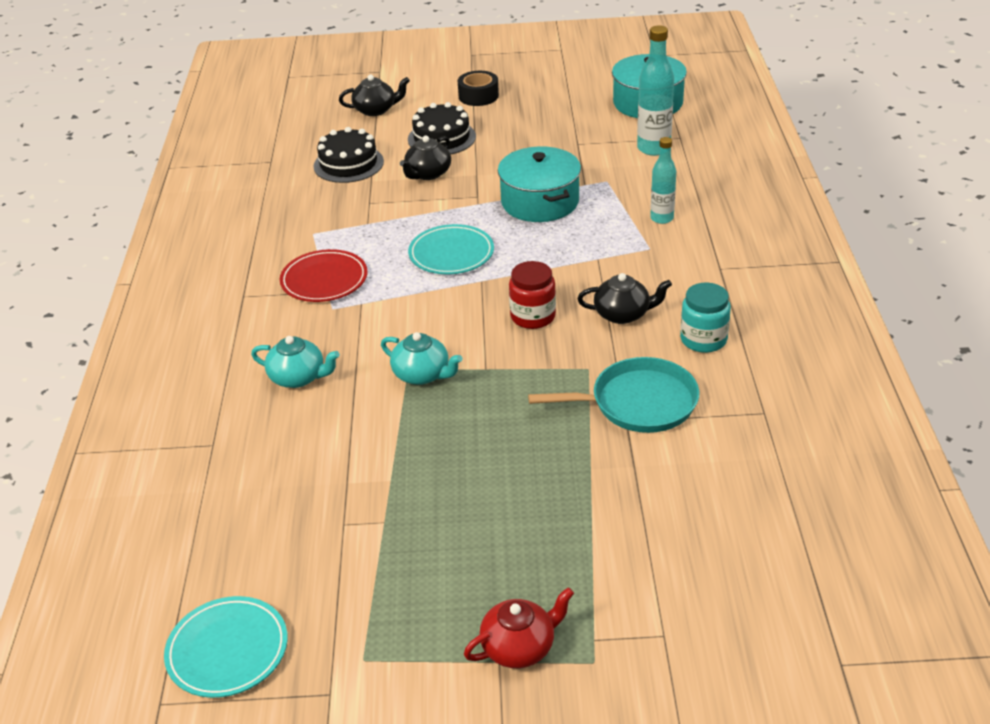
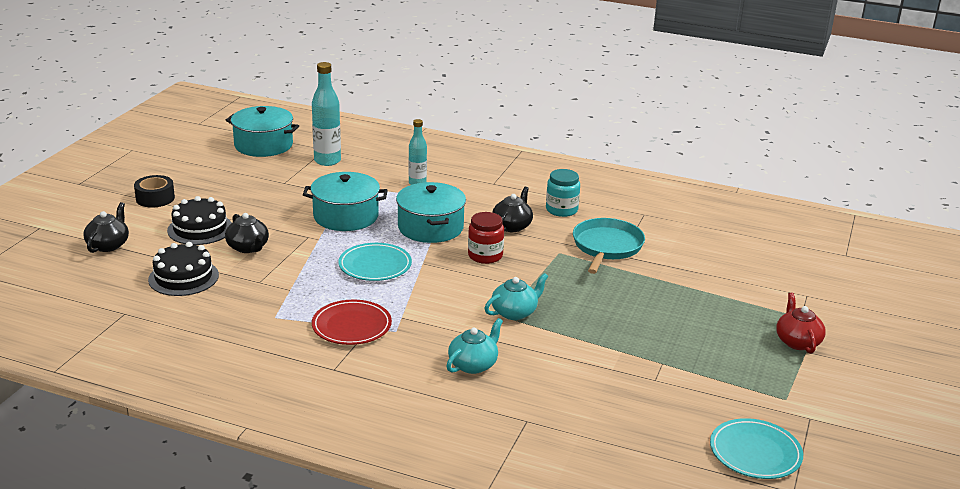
camera: 70 degrees left, 10 degrees down
none -> turquoise pot [396,182,466,243]

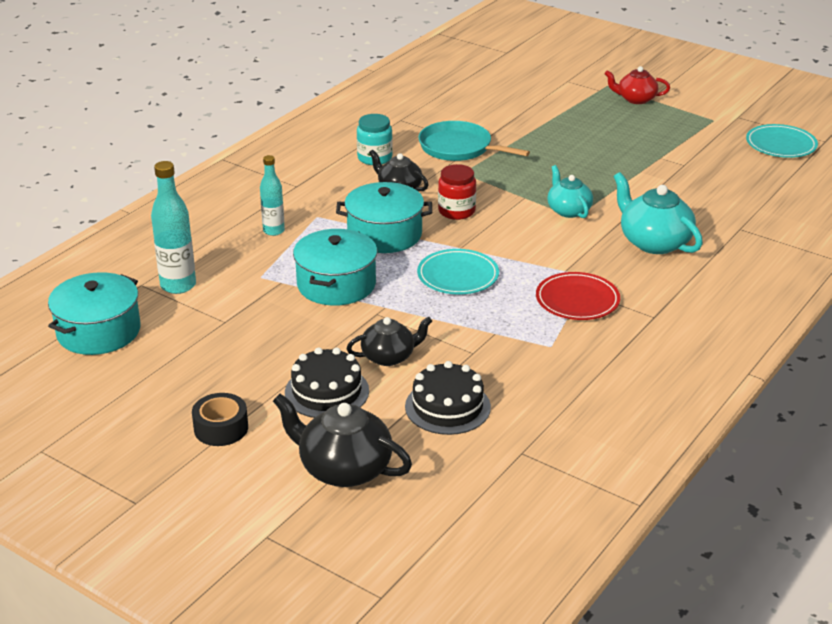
camera: 75 degrees left, 5 degrees up
black teapot [83,202,129,253] -> black teapot [273,394,412,487], size x1.56
turquoise teapot [446,318,503,374] -> turquoise teapot [614,172,703,254], size x1.56

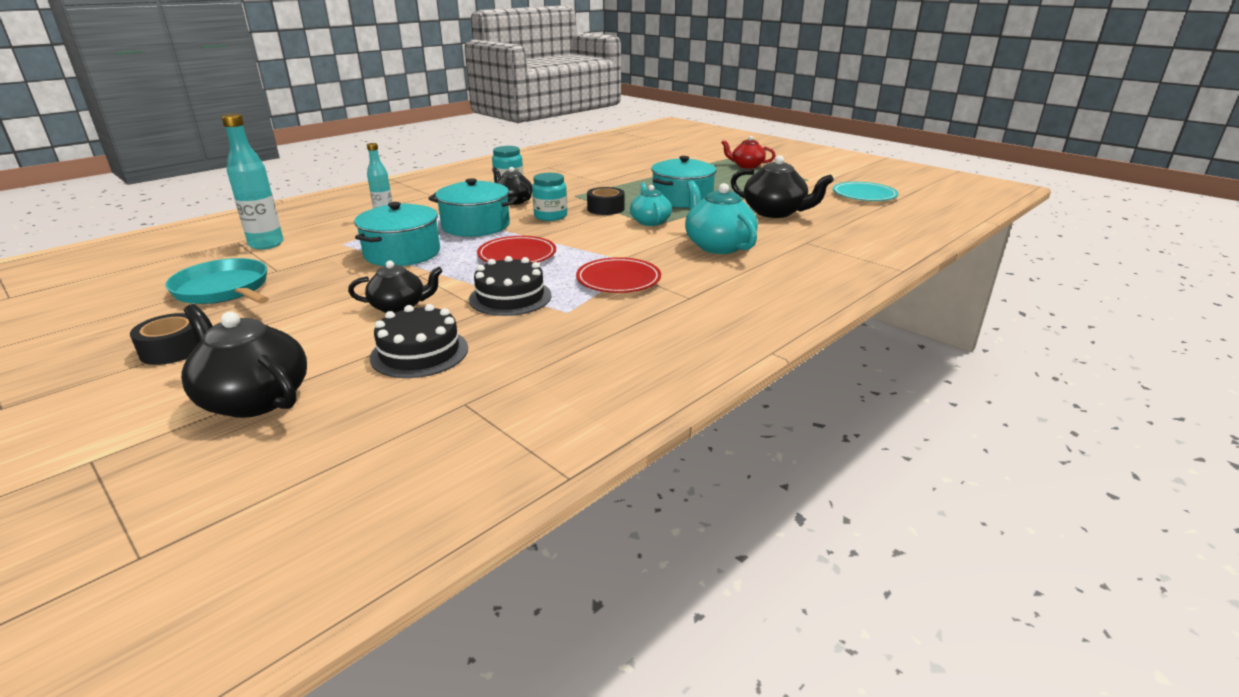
camera: 10 degrees right, 5 degrees down
turquoise pot [48,272,141,355] -> turquoise pot moved to [651,156,717,208]
black cake [285,347,369,418] -> black cake moved to [469,256,552,316]
turquoise plate [417,249,499,294] -> red plate [477,236,556,263]
turquoise pan [418,121,530,161] -> turquoise pan moved to [165,258,269,304]
red jar [438,164,476,220] -> turquoise jar [532,173,567,221]
none -> black tape [587,187,625,215]
none -> black teapot [731,155,834,218]

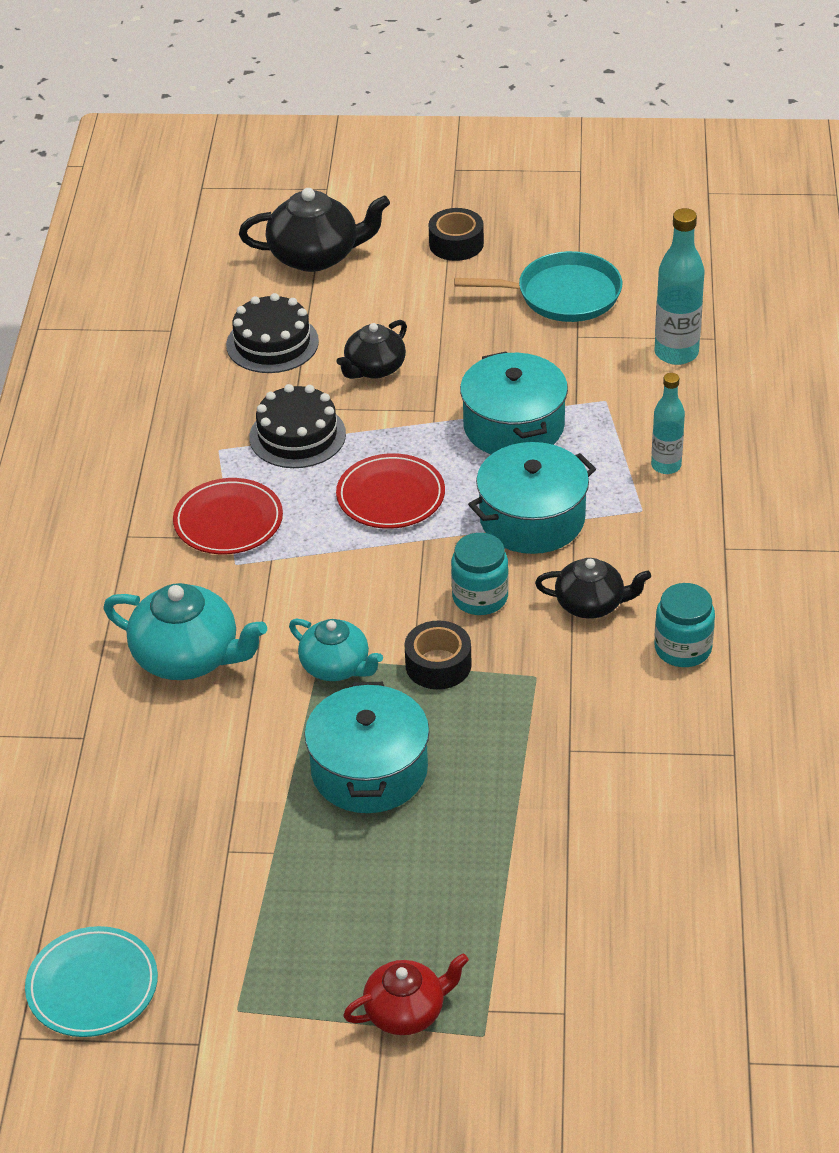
camera: 140 degrees right, 15 degrees up
black teapot [731,155,834,218] -> none

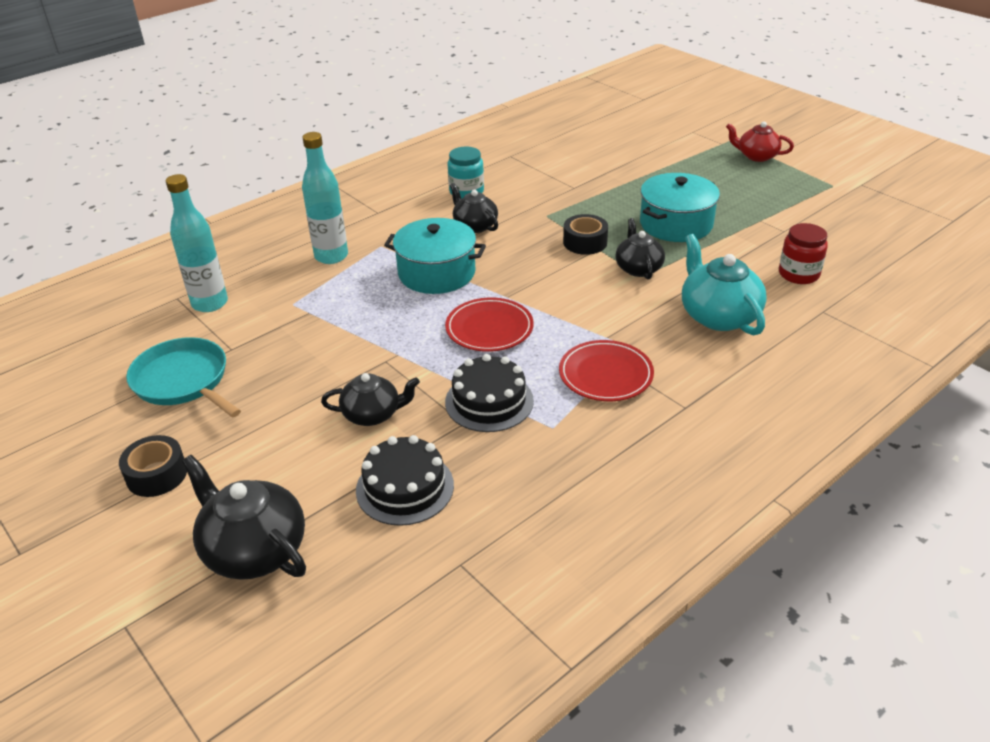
camera: 135 degrees left, 5 degrees down
turquoise plate [25,926,158,1037] -> none
turquoise teapot [289,619,383,681] -> black teapot [615,218,665,280]
turquoise jar [451,533,509,615] -> none
turquoise pot [460,352,568,454] -> none
turquoise bottle [651,373,685,474] -> turquoise bottle [302,132,348,264], size x1.55
none -> red jar [779,223,828,284]

